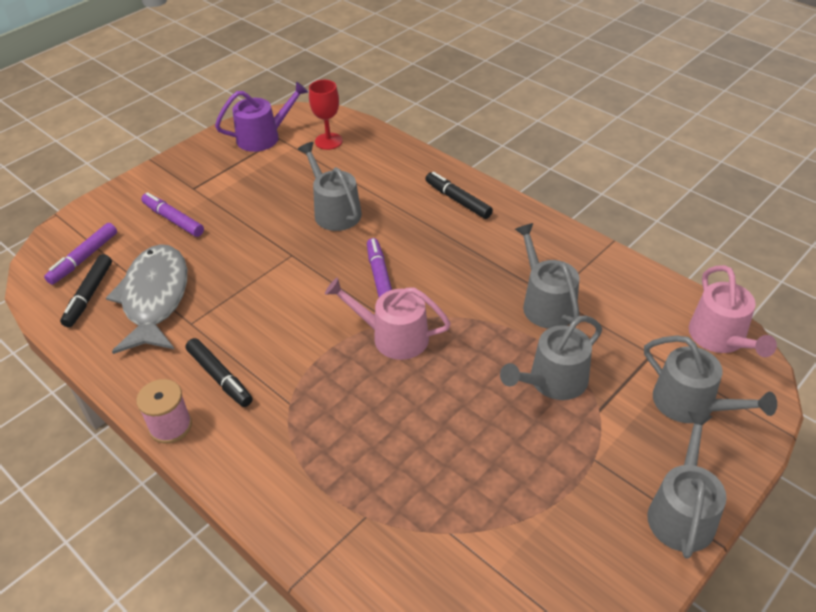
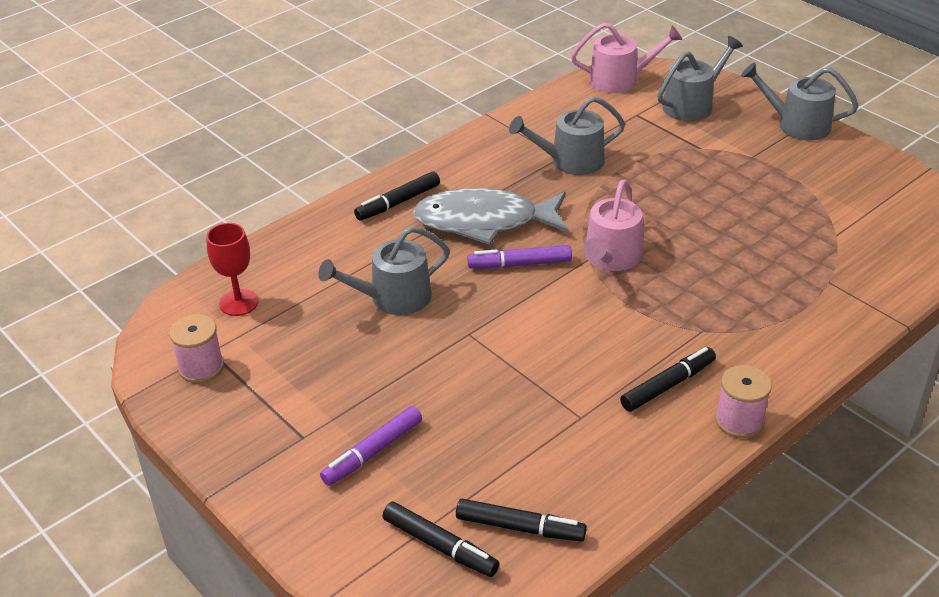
camera: 85 degrees left, 5 degrees down
purple marker [44,223,117,285] -> black marker [383,502,500,577]
grey fish [106,244,187,354] -> grey fish moved to [413,188,569,245]
purple watering can [215,81,308,152] -> pink spool [169,314,224,383]
grey watering can [500,316,602,400] -> none

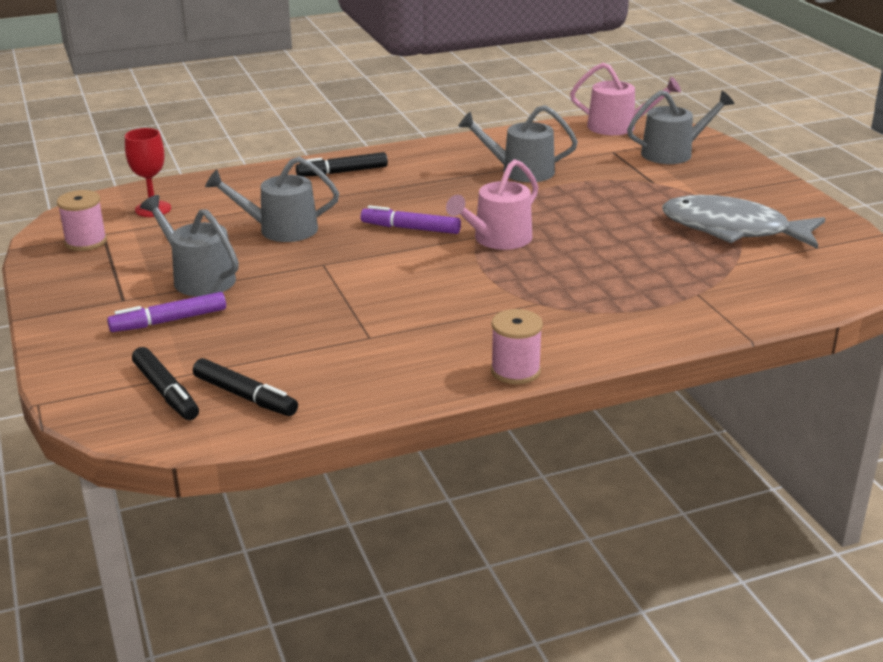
camera: 20 degrees right, 10 degrees down
grey fish [413,188,569,245] -> grey fish moved to [662,195,826,249]
black marker [620,347,716,412] -> none
grey watering can [741,62,859,140] -> grey watering can moved to [140,195,239,296]

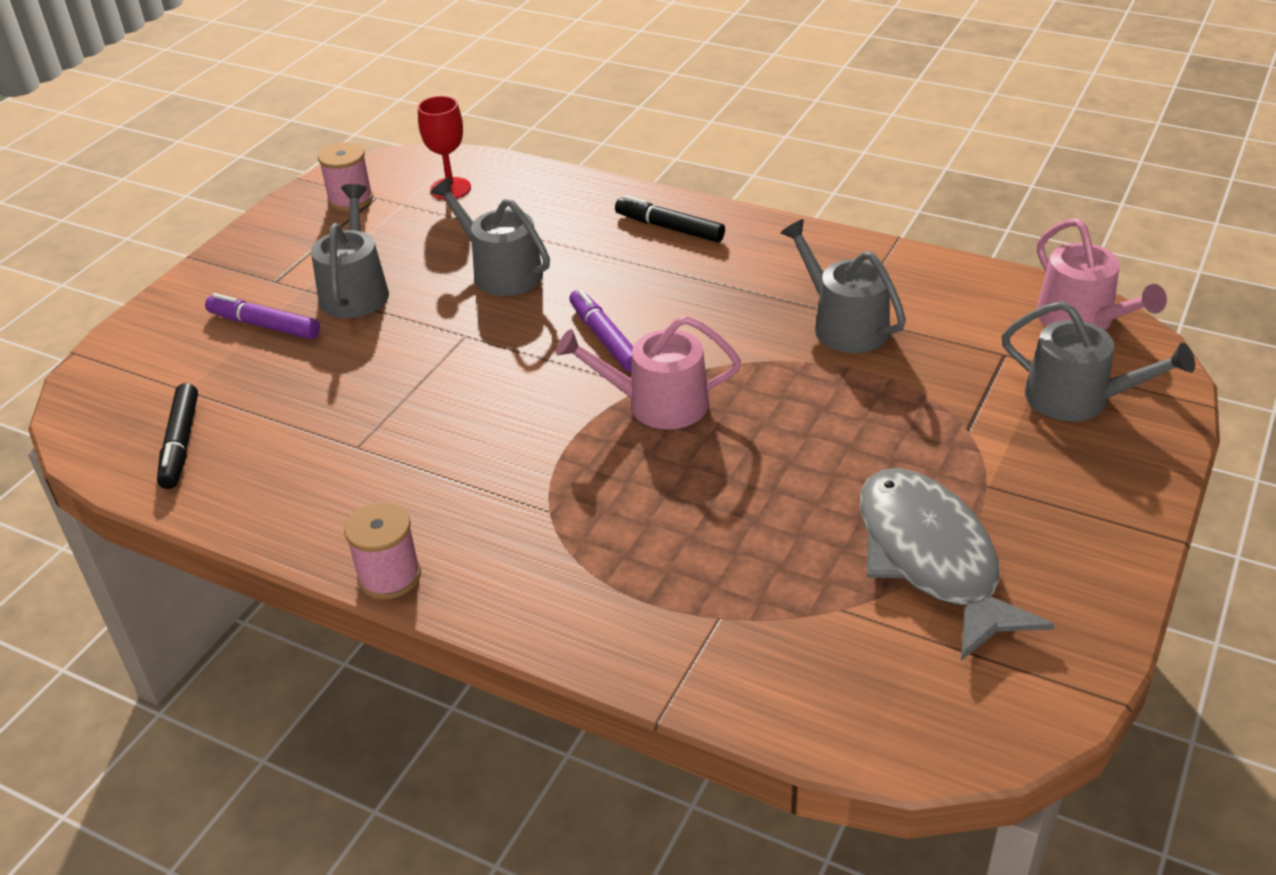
camera: 50 degrees right, 10 degrees up
black marker [132,347,199,420] -> none

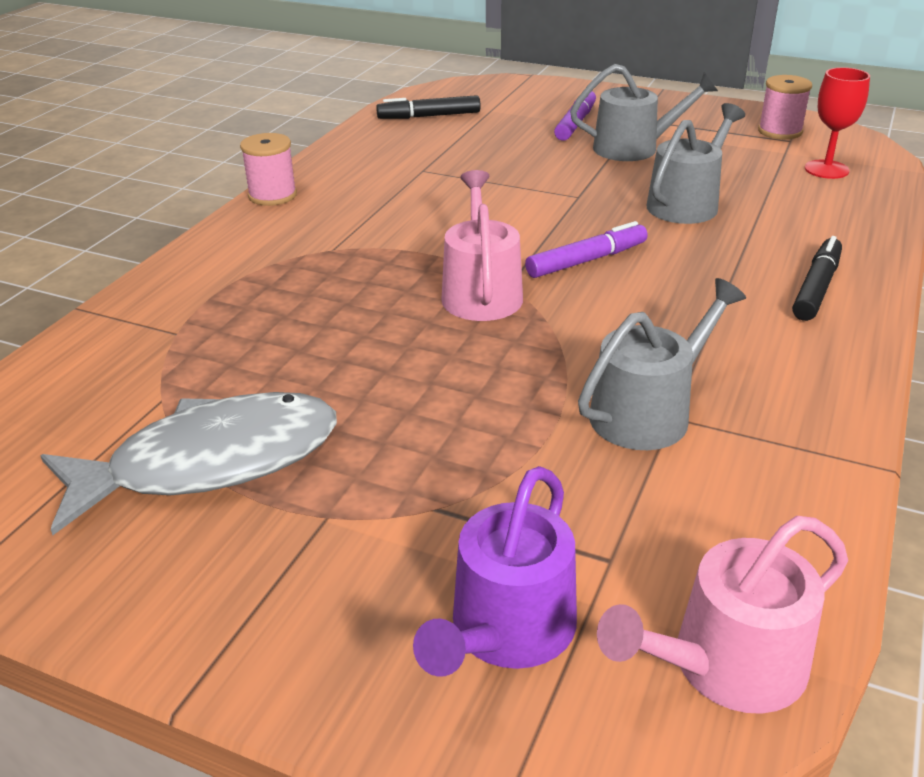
camera: 85 degrees right, 5 degrees down
grey watering can [1002,301,1195,421] -> purple watering can [413,466,577,677]

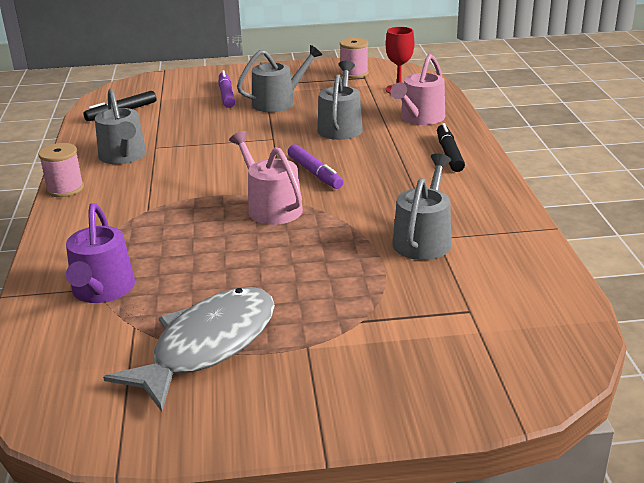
camera: 30 degrees left, 5 degrees down
purple watering can [413,466,577,677] -> purple watering can moved to [66,203,135,303]
purple marker [525,221,648,278] -> purple marker turned 120 degrees clockwise [288,144,343,189]
pink watering can [597,516,848,714] -> pink watering can moved to [390,54,445,125]
none -> grey watering can [95,88,147,164]

